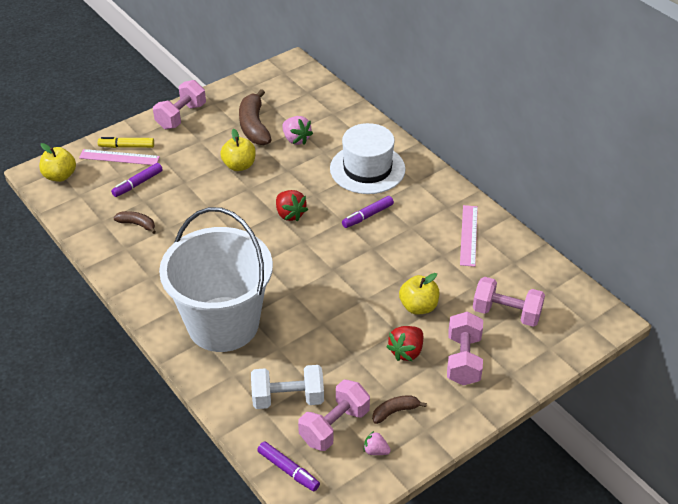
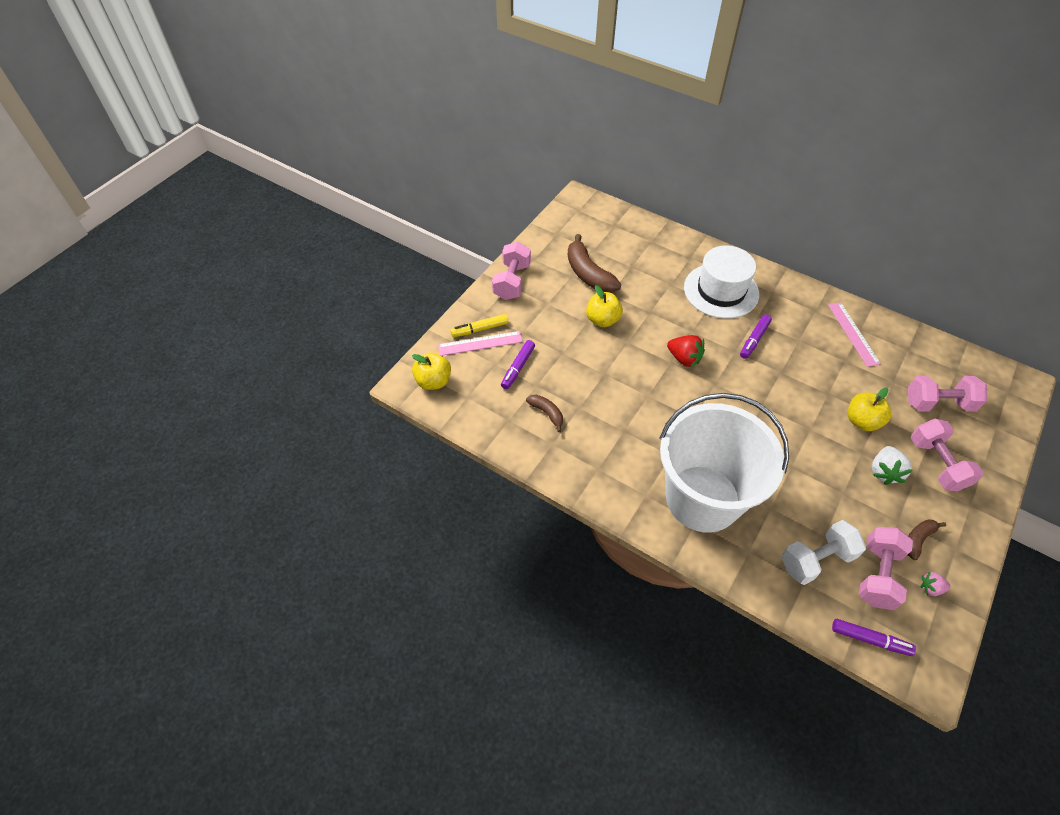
camera: 20 degrees left, 10 degrees up
brown banana [113,211,156,234] -> brown banana turned 45 degrees clockwise [526,395,563,432]
pink strawberry [282,116,313,145] -> none
red strawberry [386,326,423,361] -> white strawberry [872,446,912,485]

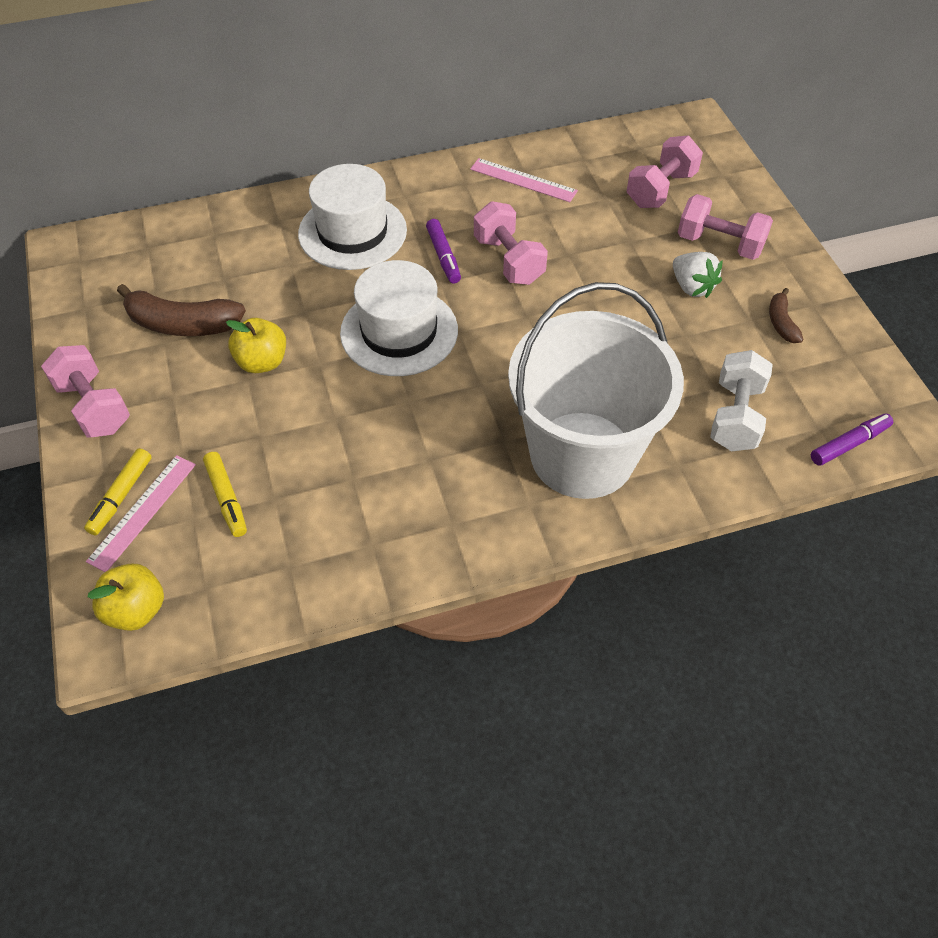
camera: 50 degrees left, 0 degrees up
purple marker [501,340,535,389] -> yellow marker [203,452,247,537]
brown banana [526,395,563,432] -> none
red strawberry [667,335,705,368] -> white hat [340,260,458,376]
yellow apple [848,388,891,431] -> none
pink dumbbell [859,527,913,610] -> pink dumbbell moved to [474,201,548,285]
pink strawberry [921,572,951,596] -> none

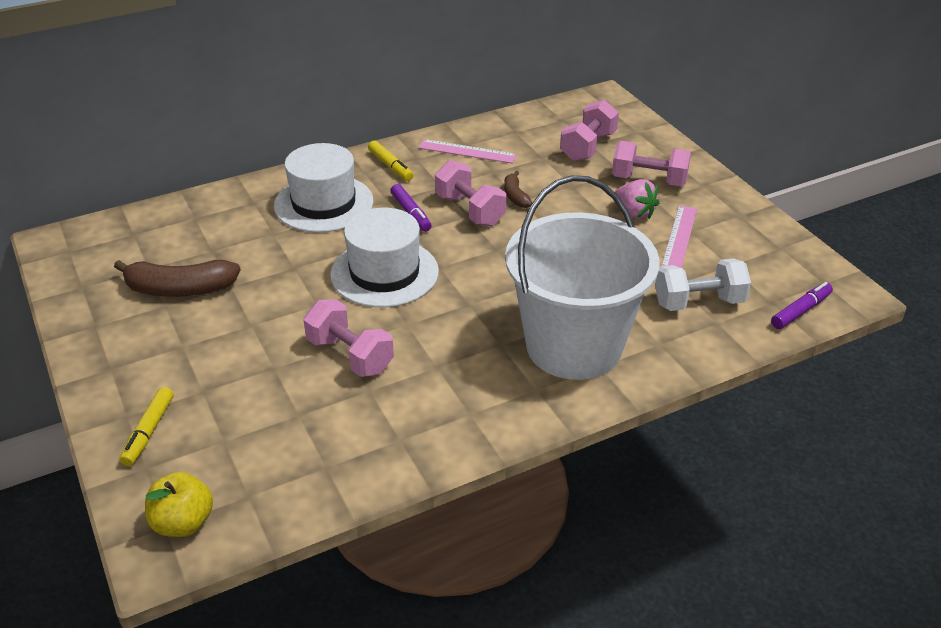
camera: 10 degrees left, 15 degrees down
pink dumbbell [41,345,130,437] -> pink dumbbell moved to [303,299,394,377]
pink ruler [86,455,196,572] -> pink ruler moved to [661,205,697,268]
yellow marker [203,452,247,537] -> yellow marker moved to [368,141,414,181]
yellow apple [226,318,286,373] -> none
white strawberry [673,252,723,298] -> pink strawberry [615,179,659,219]
white dumbbell [710,350,773,451] -> white dumbbell turned 75 degrees clockwise [655,258,751,311]
brown banana [769,288,803,343] -> brown banana moved to [504,171,532,208]

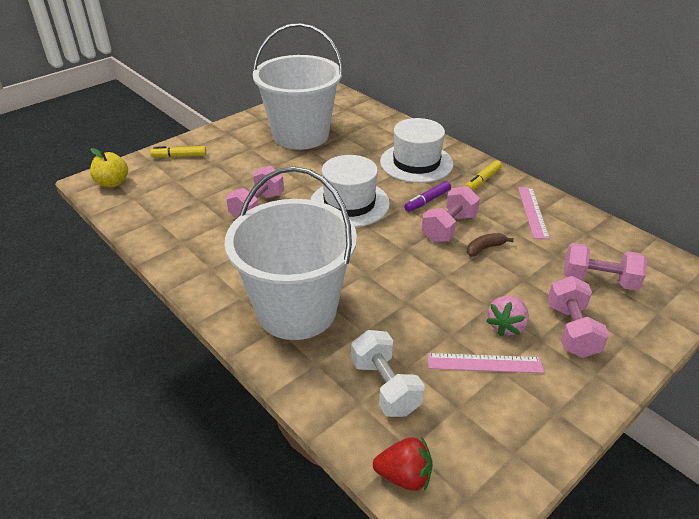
camera: 75 degrees right, 0 degrees up
brown banana [114,260,240,297] -> white bucket [253,23,343,150]
purple marker [771,282,833,329] -> red strawberry [373,437,433,491]

